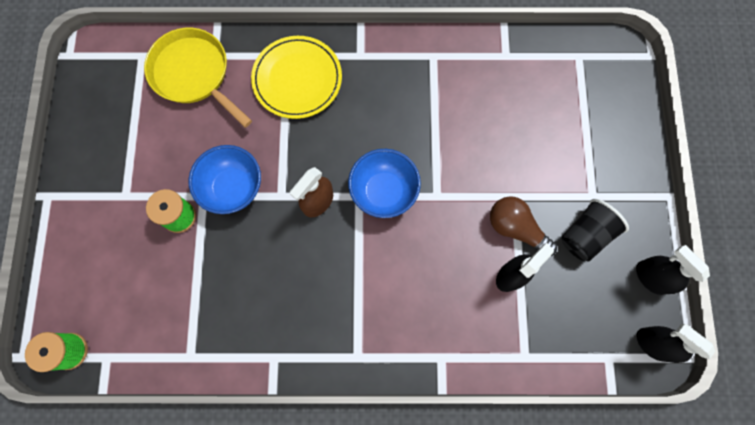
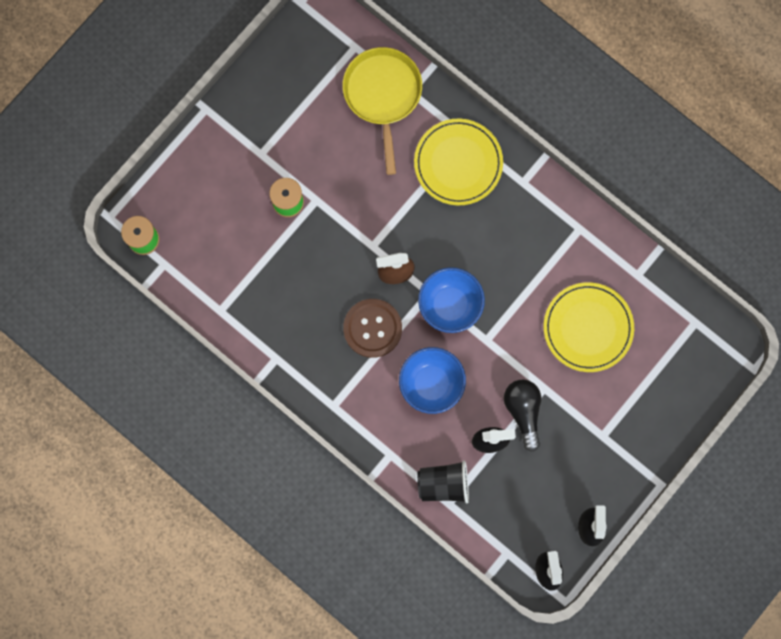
camera: 40 degrees right, 5 degrees up
blue bowl [189,145,261,214] -> blue bowl moved to [399,347,466,414]
brown light bulb [490,196,557,256] -> black light bulb [504,379,541,452]
black cup [562,199,629,262] -> black cup moved to [417,460,469,503]
none -> brown button [343,299,402,358]
none -> yellow plate [543,282,634,372]

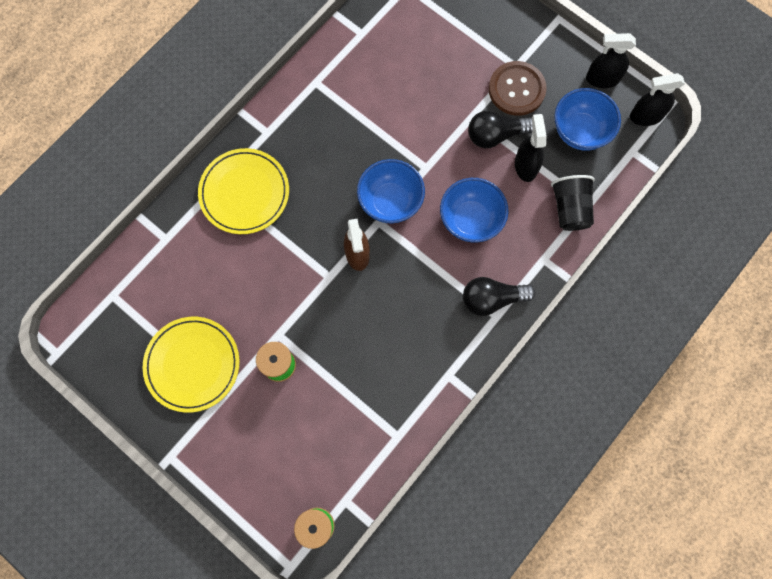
camera: 90 degrees left, 5 degrees down
yellow pan [343,47,422,175] -> none
brown button [343,299,402,358] -> brown button moved to [489,61,547,116]
yellow plate [543,282,634,372] -> yellow plate moved to [143,317,239,413]
none -> black light bulb [463,277,535,316]
none -> blue bowl [554,88,621,151]

